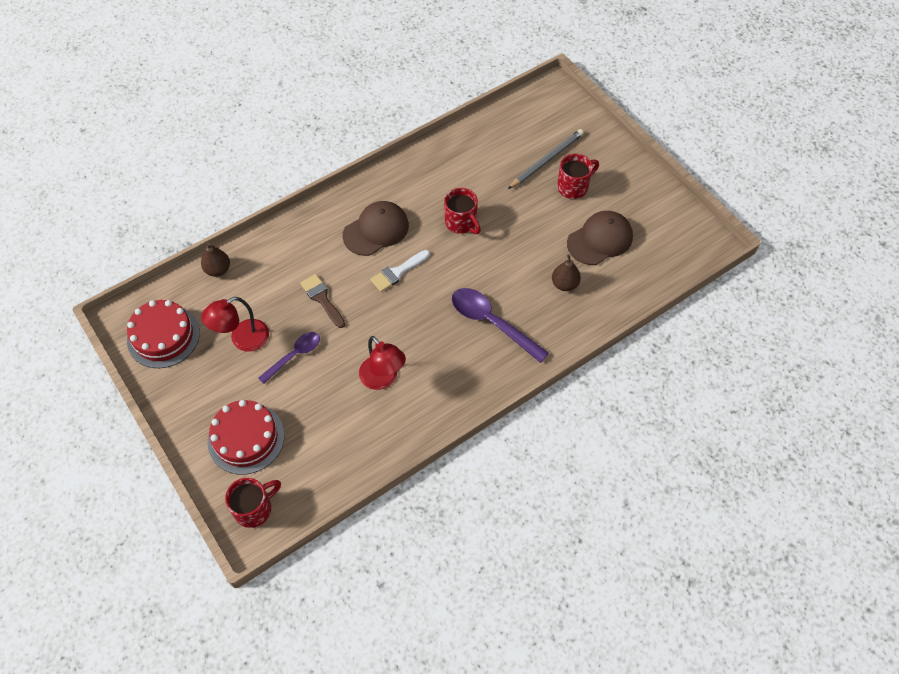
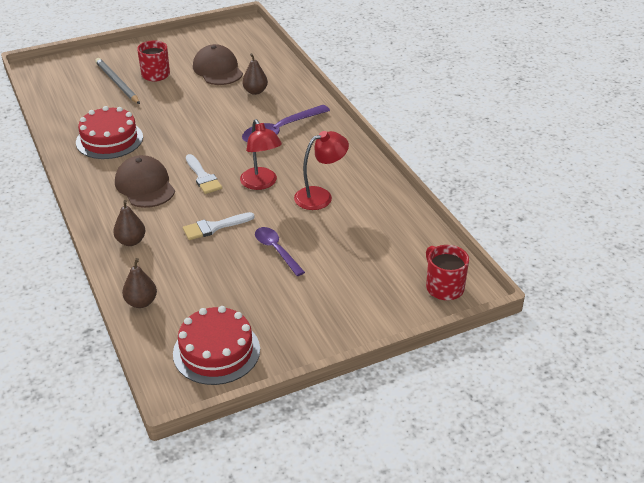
camera: 80 degrees left, 20 degrees down
red lamp [201,297,269,352] -> red lamp moved to [240,119,282,190]
red cake [207,400,285,475] -> red cake moved to [76,106,143,159]
brown brush [300,274,345,328] -> white brush [183,212,254,240]
red mug [444,188,481,234] -> none
none -> brown pear [113,200,145,246]

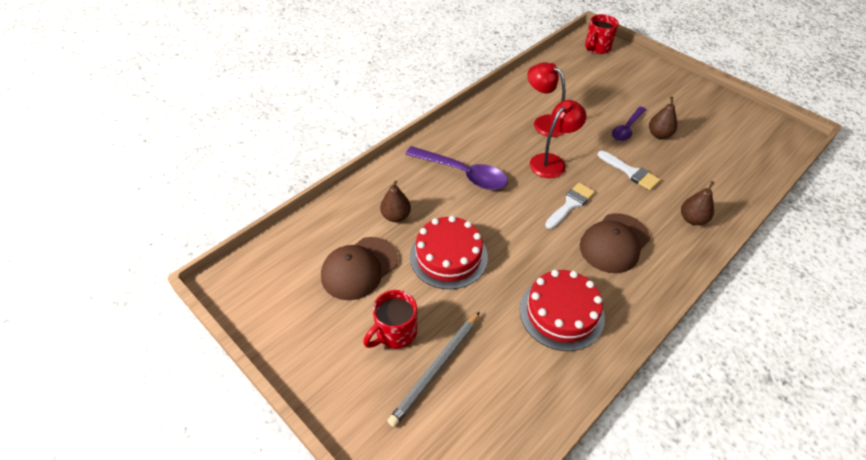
camera: 110 degrees left, 10 degrees up
brown pear [122,258,157,308] -> brown pear moved to [649,97,677,139]
red cake [173,306,260,385] -> red cake moved to [410,216,488,289]

